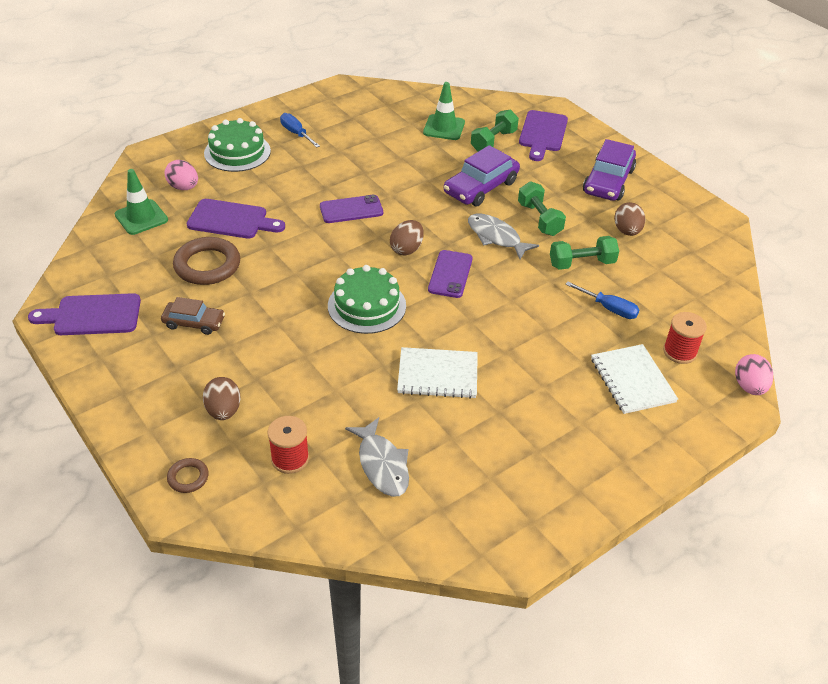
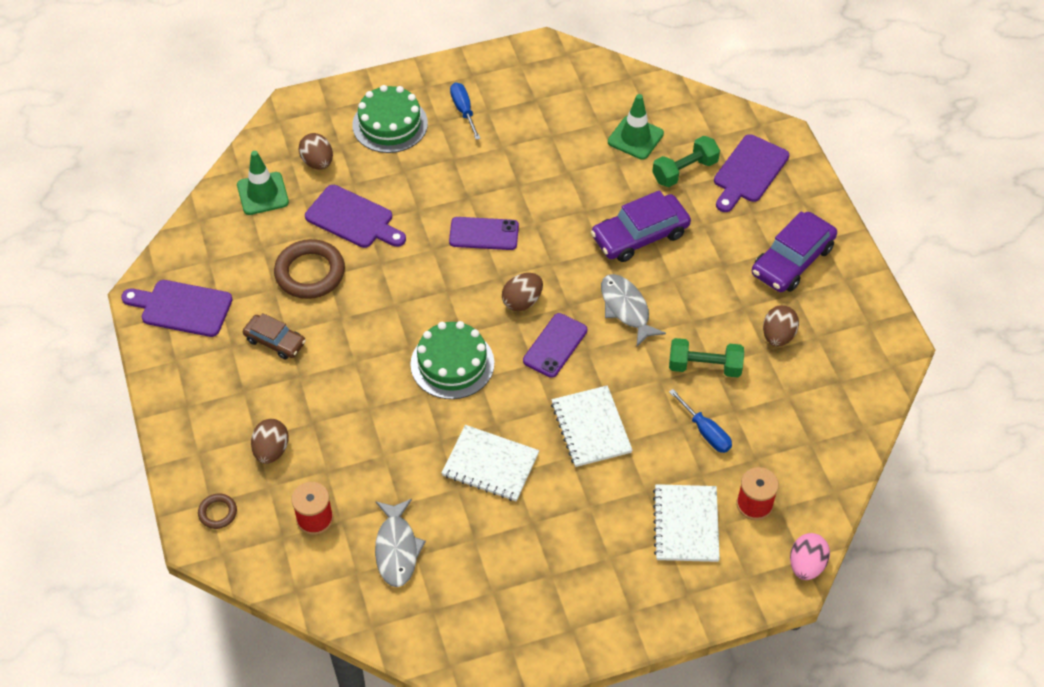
camera: 20 degrees right, 10 degrees up
pink egg [165,160,198,190] -> brown egg [298,133,333,170]
green dumbbell [518,181,566,236] -> none
none -> white notebook [551,385,633,467]

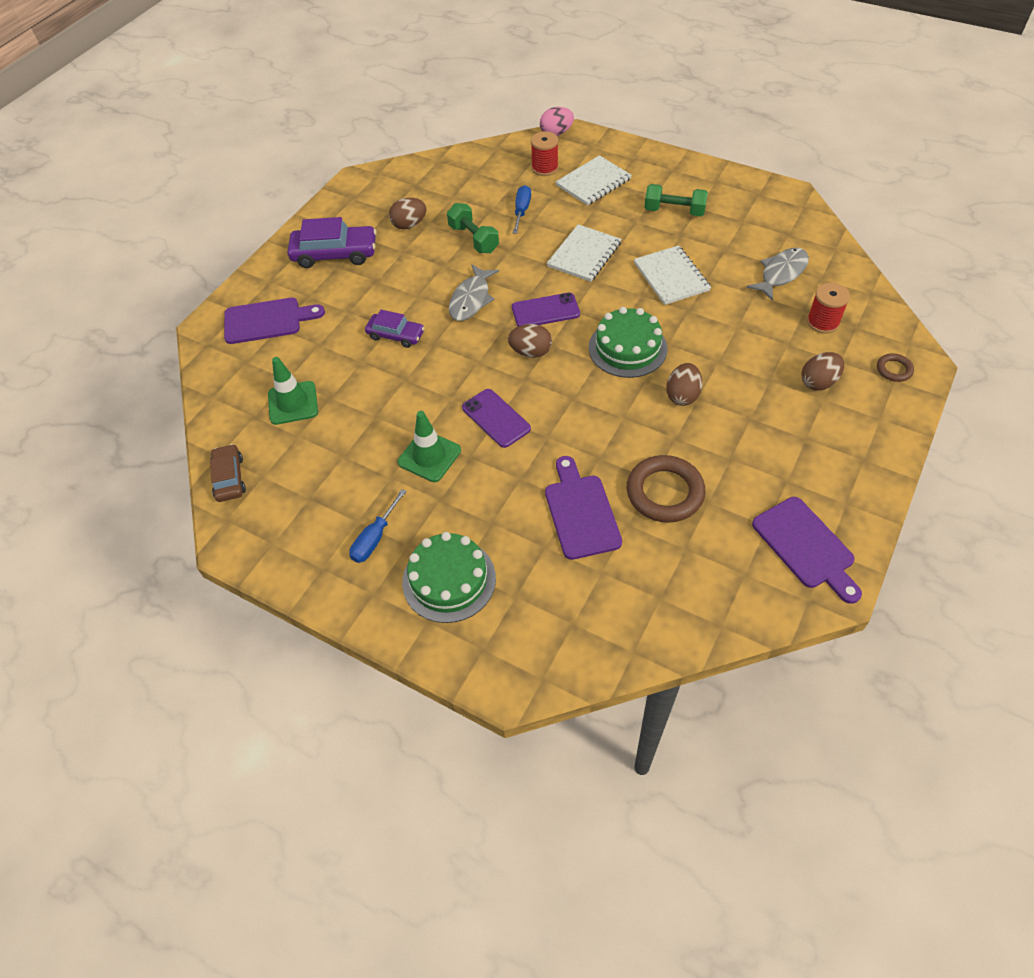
camera: 130 degrees left, 0 degrees up
green traffic cone [237,151,289,215] -> green traffic cone moved to [397,411,461,482]
brown car [243,313,306,359] -> brown car moved to [210,444,246,502]
brown egg [298,133,333,170] -> brown egg moved to [666,363,702,406]
purple car [591,190,691,262] -> purple car [365,310,424,348], size x0.61
green dumbbell [652,136,720,187] -> green dumbbell moved to [644,184,708,216]

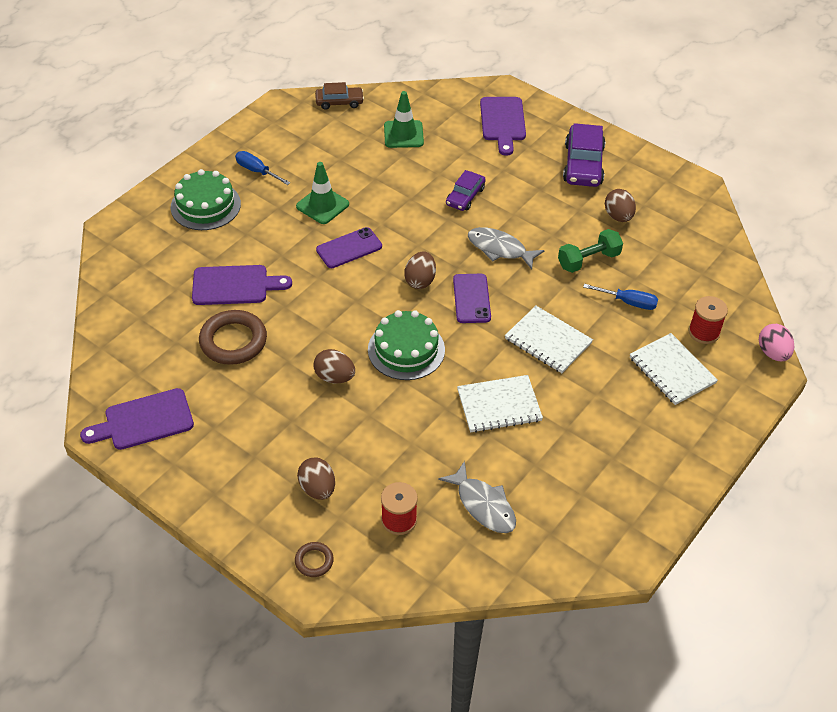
camera: 95 degrees right, 5 degrees down
green dumbbell [644,184,708,216] -> none

